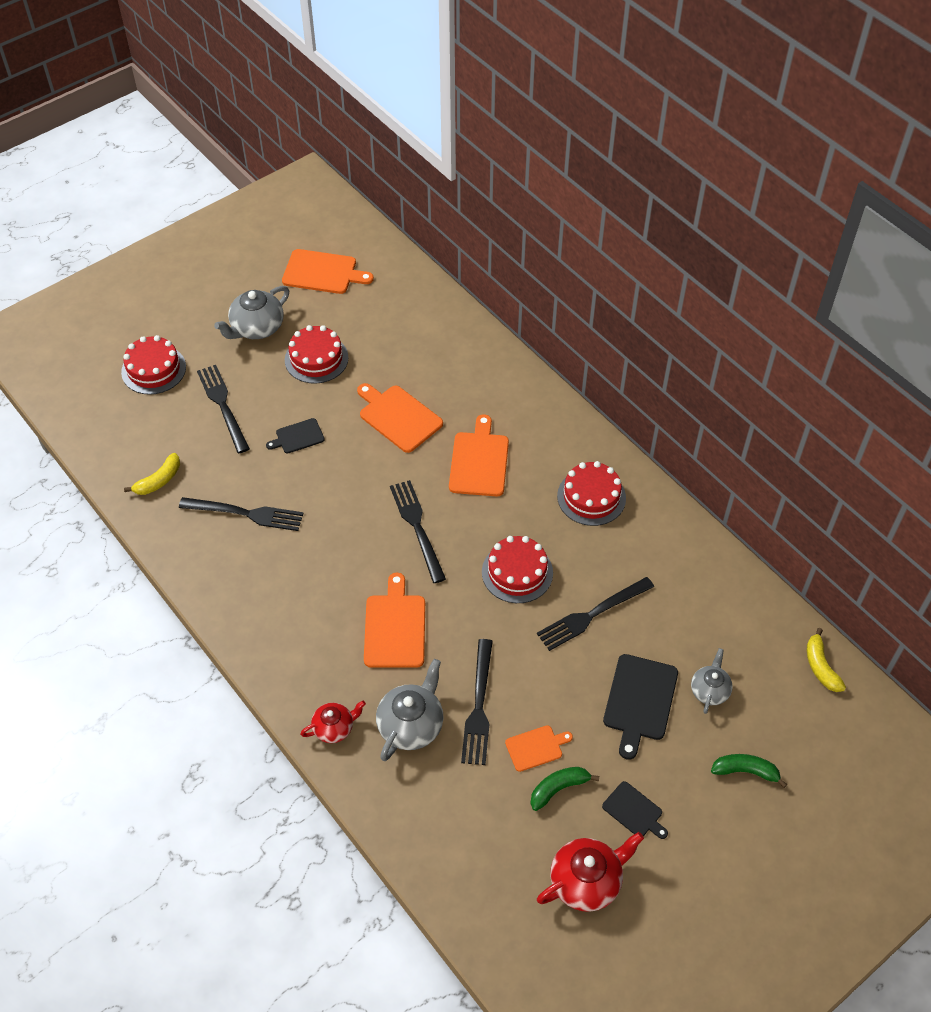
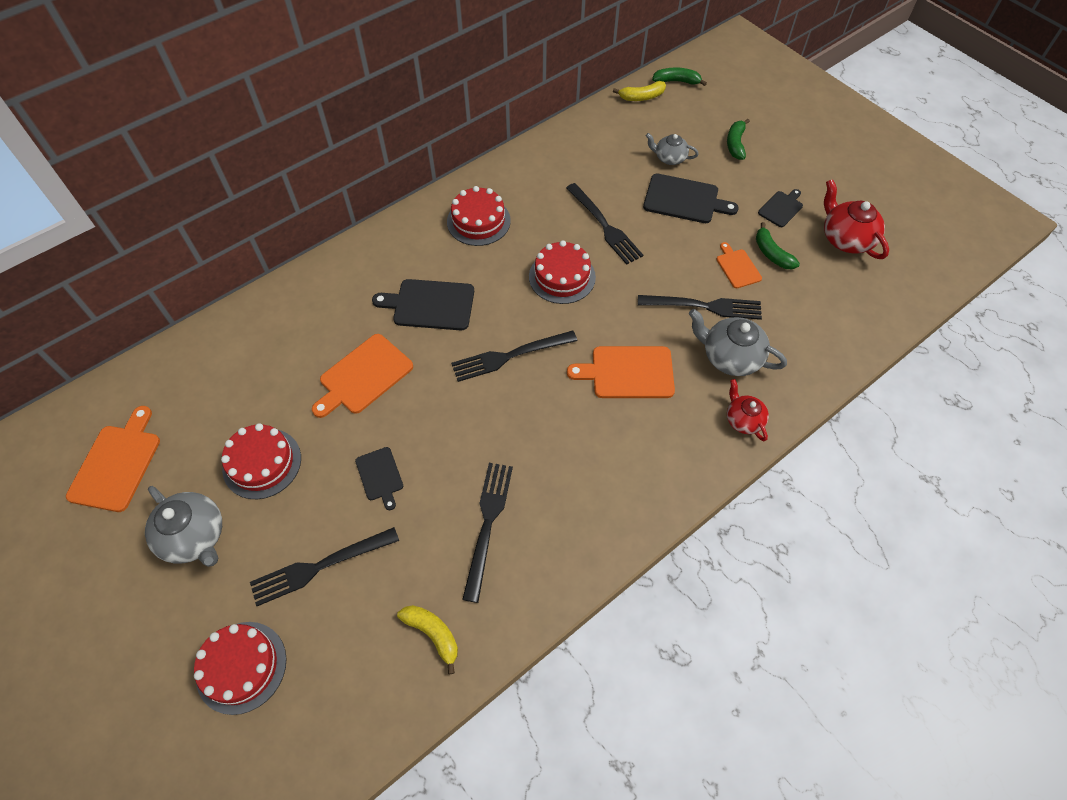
camera: 90 degrees left, 5 degrees up
orange cutting board [449,414,509,496] -> black cutting board [372,279,474,330]
none -> green banana [652,68,707,86]

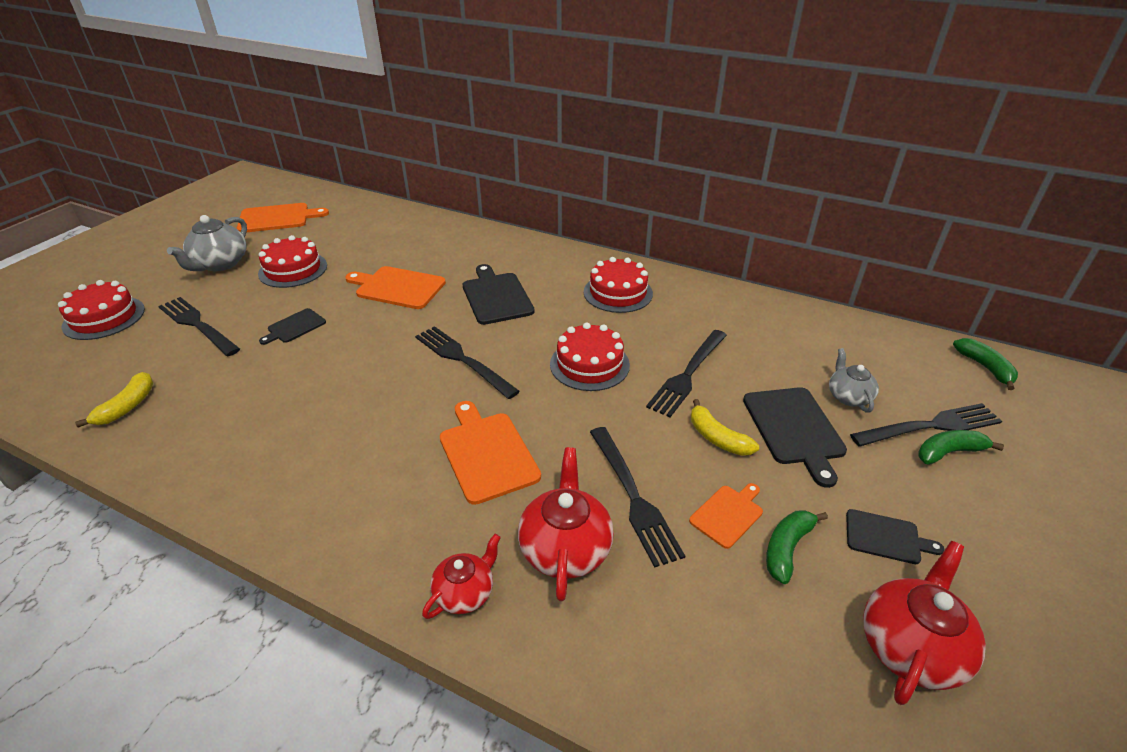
camera: 65 degrees right, 20 degrees down
black fork [462,463,513,603] -> black fork moved to [850,403,1002,447]
yellow banana [613,81,666,101] -> yellow banana moved to [691,399,759,456]
grey teapot [689,309,787,376] -> red teapot [518,447,614,601]

